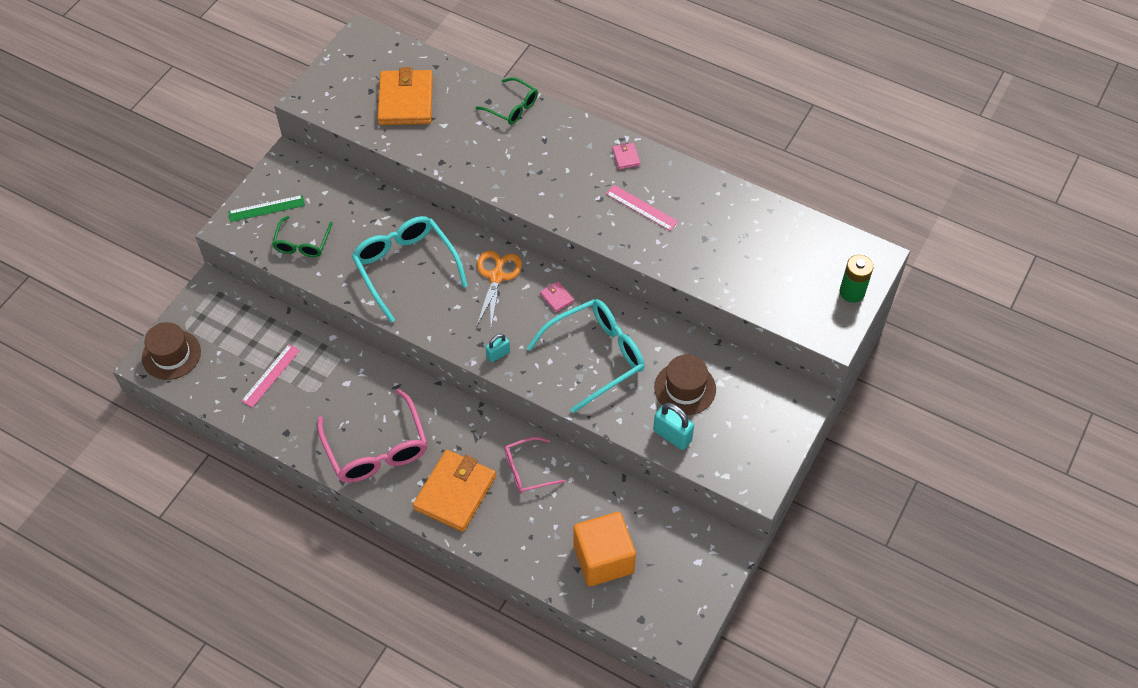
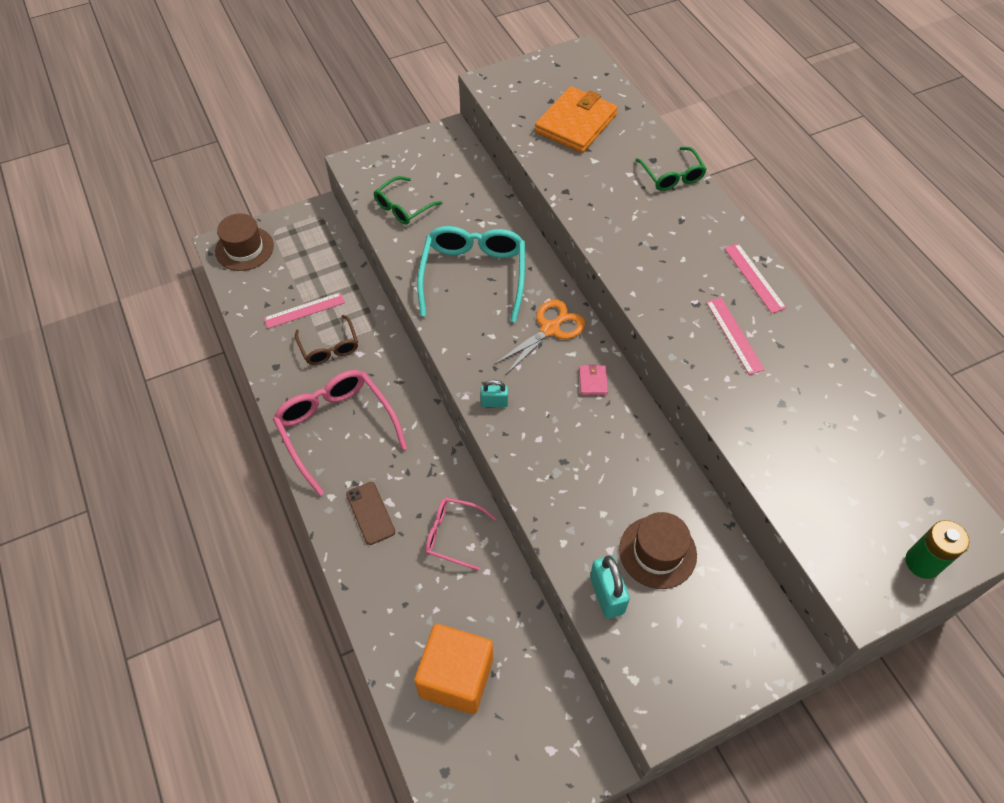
camera: 35 degrees right, 0 degrees up
green ruler [228,195,305,222] -> none
pink glasses [317,389,427,483] -> pink glasses turned 135 degrees clockwise [273,370,407,496]
orange wallet [413,450,496,532] -> brown phone [346,482,395,545]
turquoise glasses [527,299,645,413] -> none
pink wallet [612,143,640,170] -> pink ruler [724,243,786,313]
none -> brown glasses [295,315,358,365]

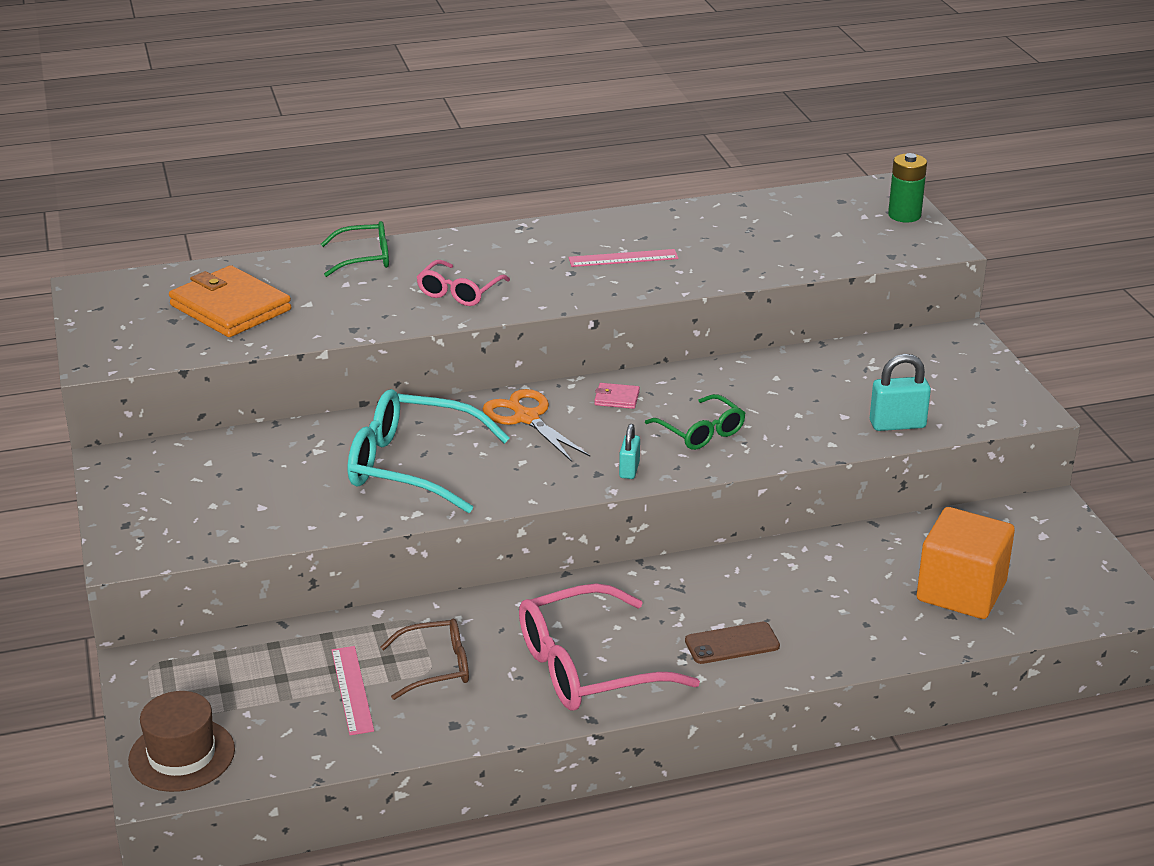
camera: 80 degrees left, 25 degrees down
green glasses [374,176,442,225] -> green glasses moved to [645,394,745,450]
pink glasses [425,497,496,571] -> pink glasses moved to [416,260,510,306]
brown hat [619,512,697,589] -> none
pink ruler [724,243,786,313] -> none

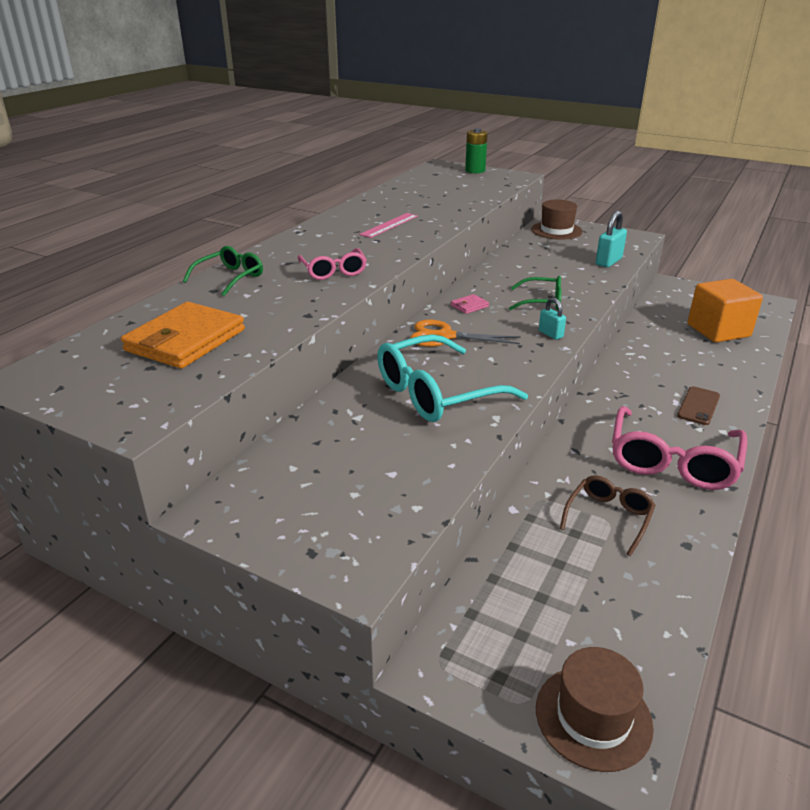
camera: 45 degrees left, 0 degrees up
orange wallet [169,265,291,337] -> orange wallet turned 60 degrees counterclockwise [121,302,245,369]
pink ruler [332,646,374,735] -> none
none -> brown hat [531,199,583,240]

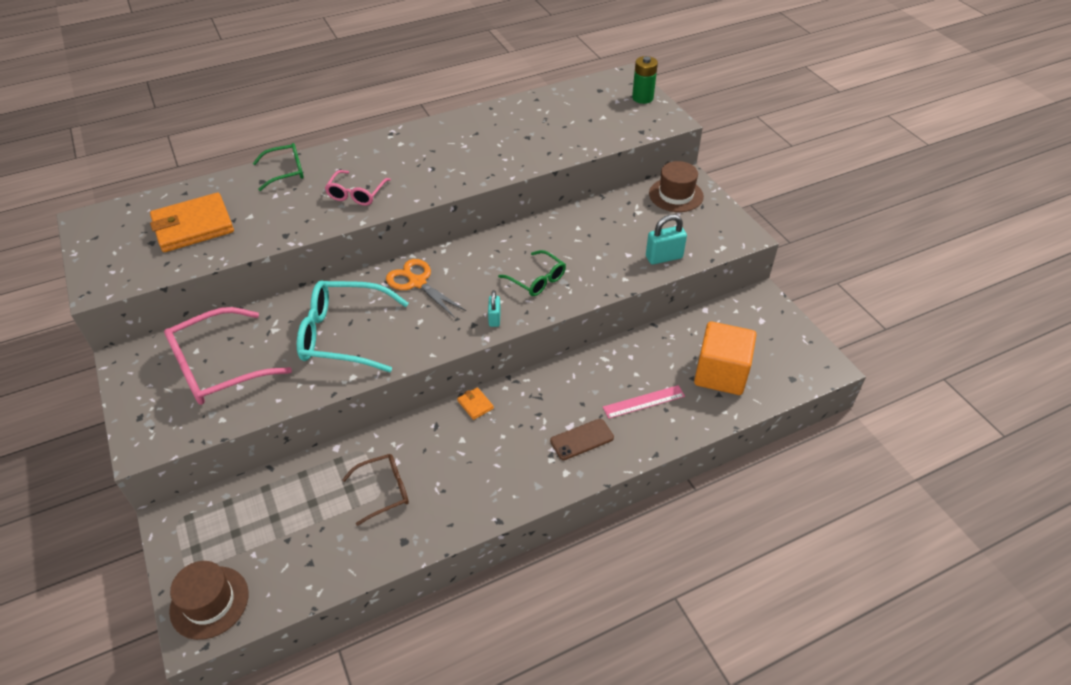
camera: 35 degrees right, 15 degrees up
pink ruler [359,213,418,238] -> pink ruler moved to [603,385,685,419]
pink wallet [451,294,489,314] -> none
pink glasses [612,406,747,490] -> pink glasses moved to [164,307,292,405]
none -> orange wallet [457,387,494,420]

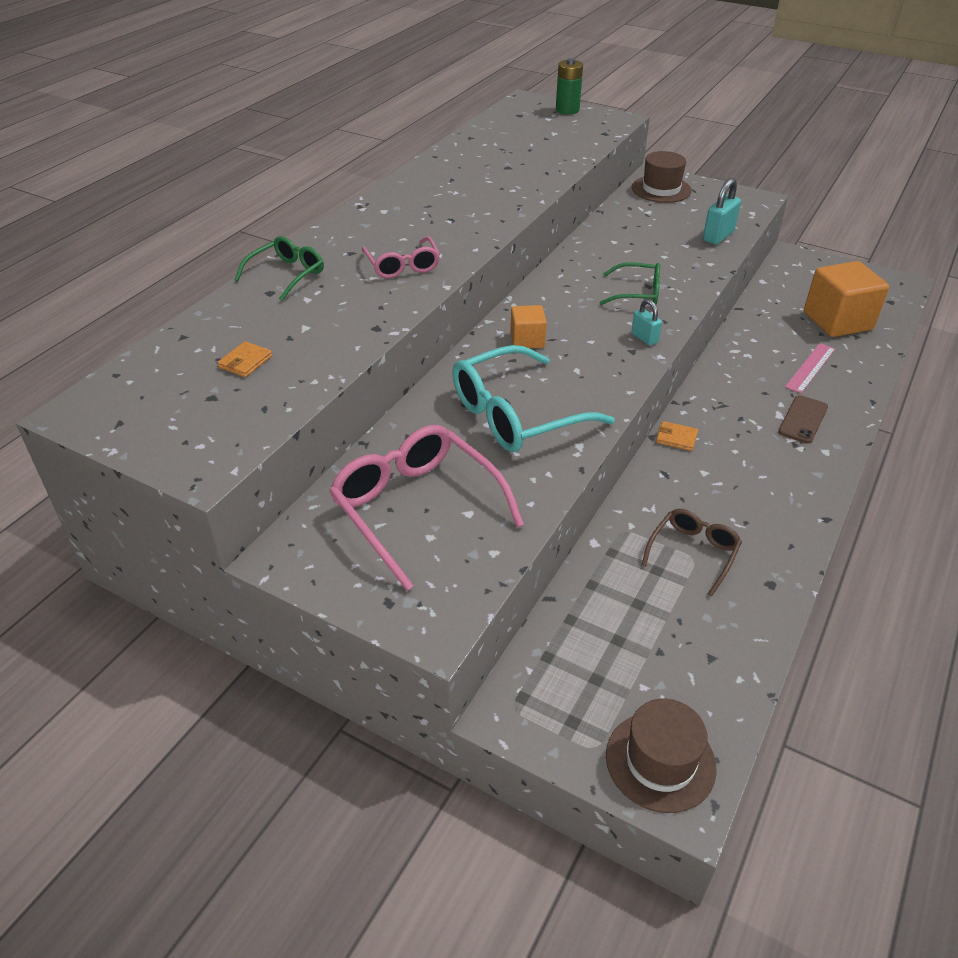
camera: 35 degrees left, 5 degrees down
orange wallet [150,193,234,252] -> orange wallet [218,341,272,377], size x0.42
pink glasses [164,307,292,405] -> pink glasses turned 120 degrees clockwise [329,425,524,591]
orange scissors [386,259,466,318] -> orange cube [510,305,547,348]

